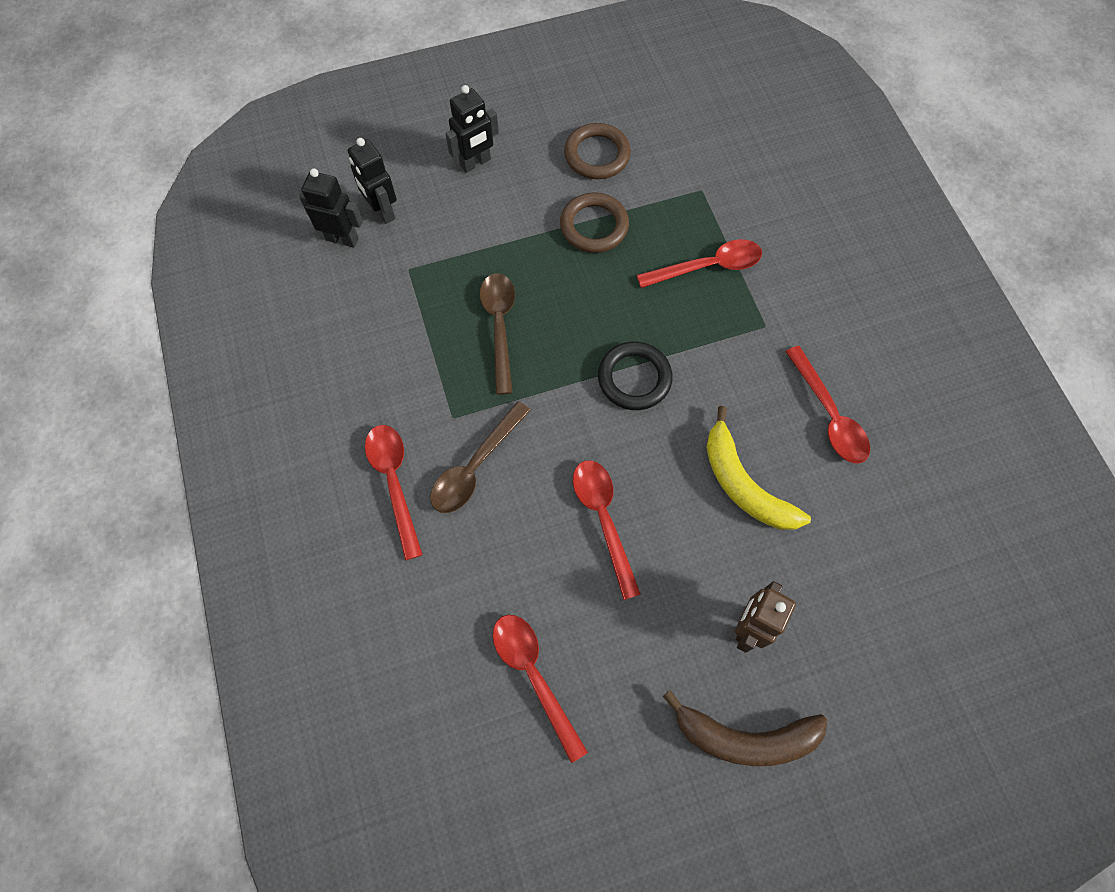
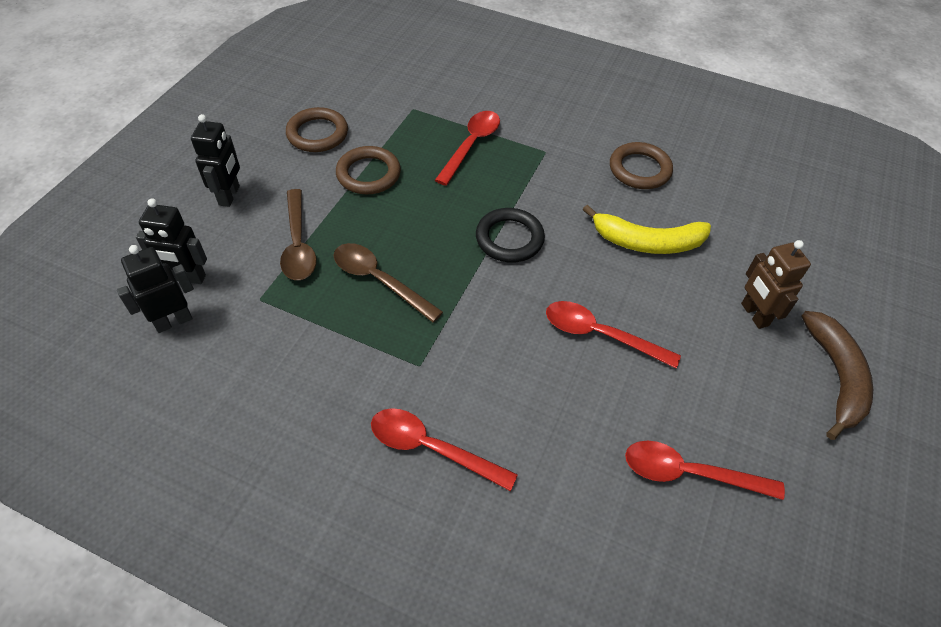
camera: 50 degrees left, 15 degrees down
brown spoon [430,401,531,513] -> brown spoon moved to [280,189,317,280]
brown banana [663,690,827,766] -> brown banana turned 45 degrees counterclockwise [801,311,873,440]
red spoon [785,346,870,464] -> brown ring [610,142,673,189]

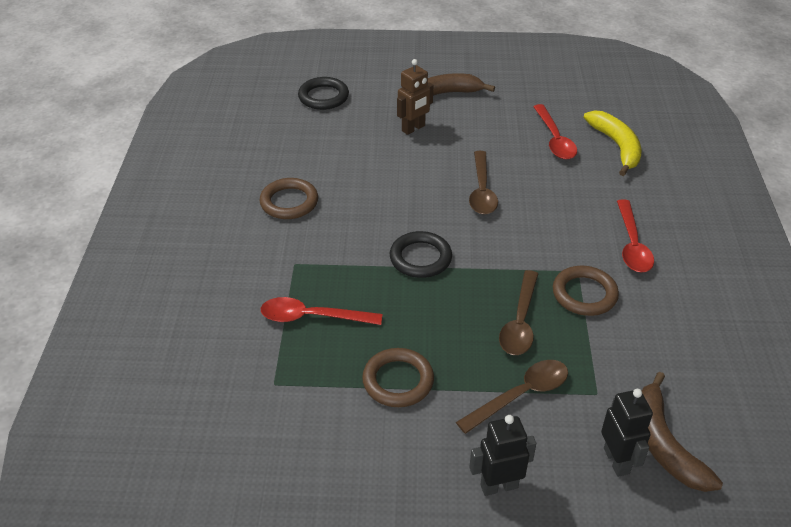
camera: 110 degrees left, 10 degrees down
black robot [117,245,194,333] -> brown banana [642,372,723,492]
brown ring [286,107,348,152] -> brown ring moved to [553,266,619,316]
red spoon [546,301,681,368] -> brown spoon [469,151,498,215]
yellow banana [583,204,711,254] -> yellow banana moved to [584,110,642,176]
none -> black ring [298,77,349,110]

